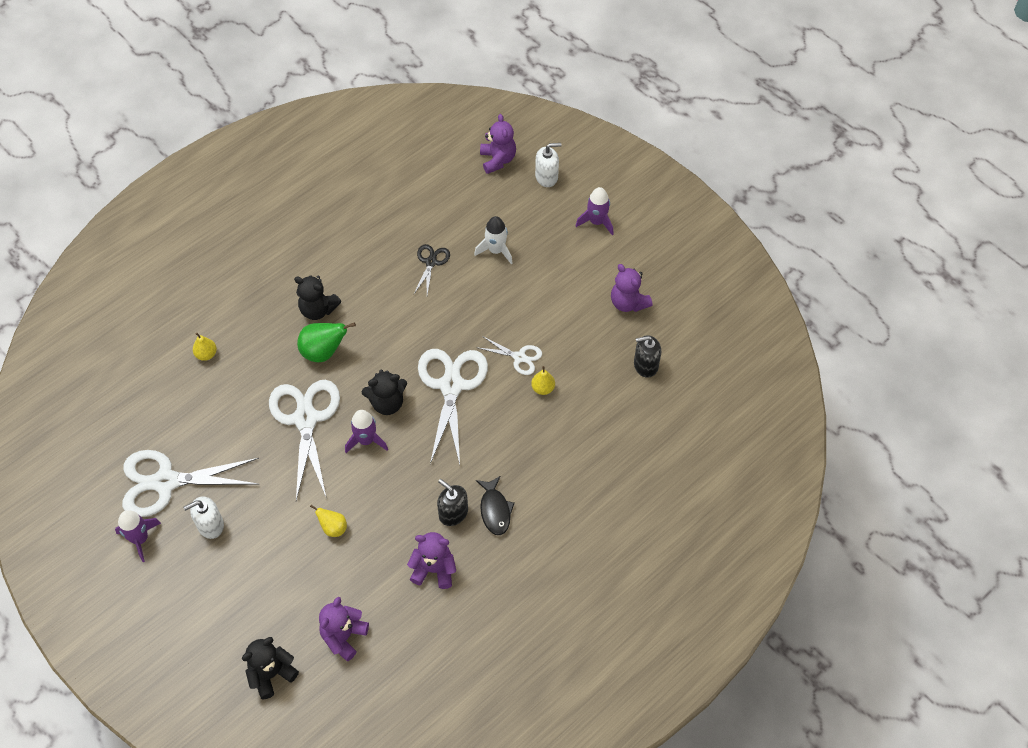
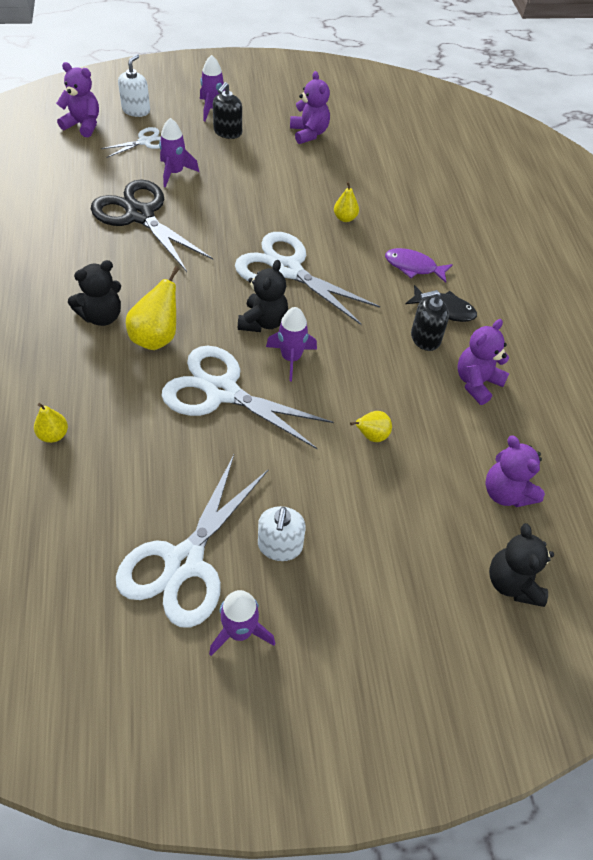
camera: 60 degrees left, 5 degrees down
green pear [297,322,356,362] -> yellow pear [126,266,180,350]
black scissors [413,244,450,295] -> black scissors [91,180,213,272], size x2.00
white rocket [474,216,512,264] -> purple rocket [159,118,199,188]
white scissors [476,336,542,375] -> white scissors moved to [100,127,161,158]
purple teddy bear [611,264,653,312] -> purple teddy bear turned 105 degrees counterclockwise [290,71,330,144]
black soap dispenser [634,335,661,378] -> black soap dispenser moved to [213,82,242,139]
none -> purple fish [385,248,453,283]

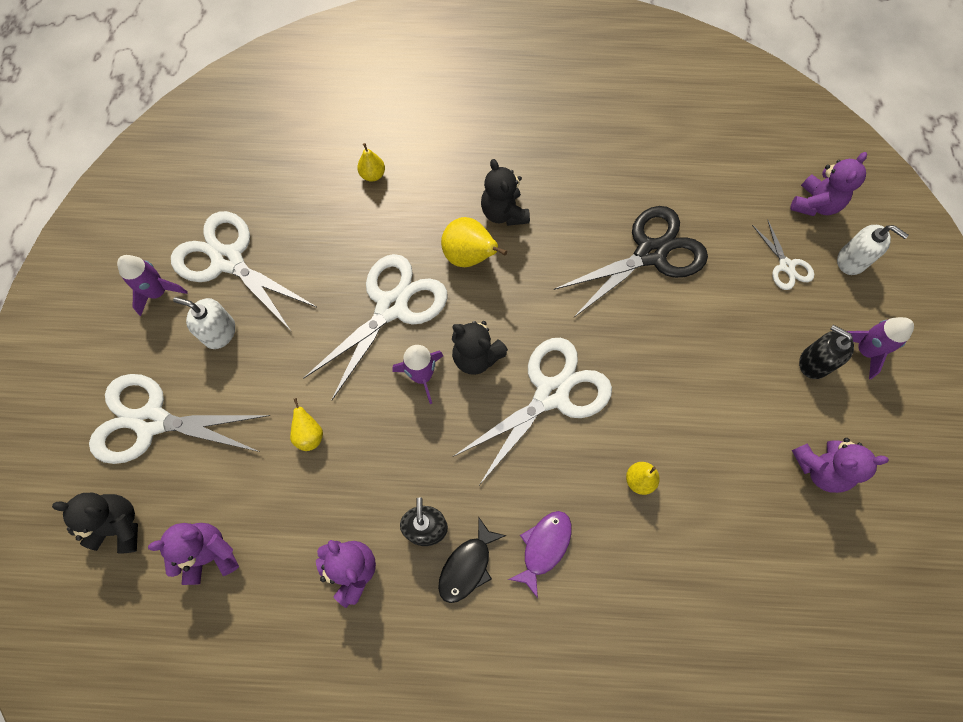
camera: 105 degrees right, 15 degrees up
purple rocket [159,118,199,188] -> none
none -> white scissors [89,374,270,464]

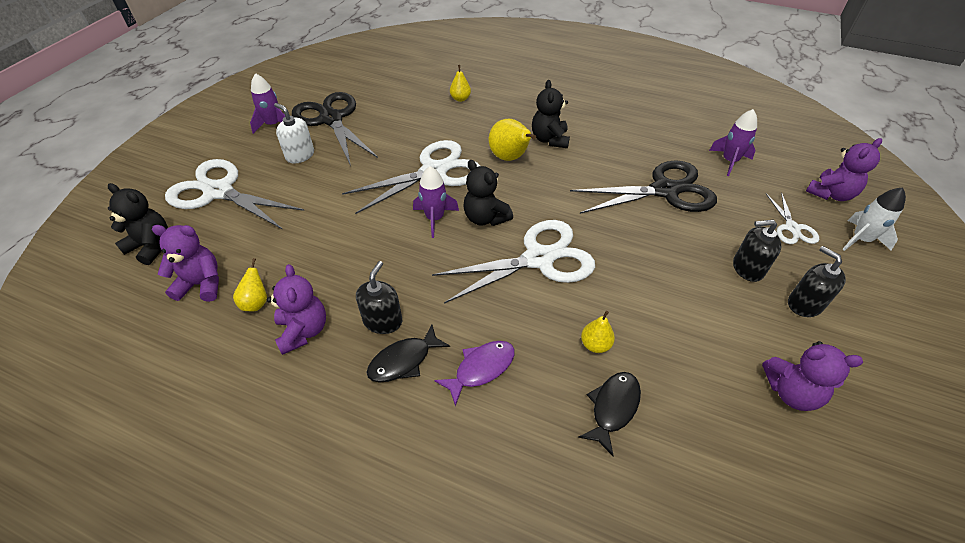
camera: 20 degrees right, 20 degrees down
white scissors [171,211,318,332] -> black scissors [292,92,378,166]
yellow pear [290,398,323,451] -> yellow pear moved to [233,258,267,311]
white soap dispenser [837,225,909,275] -> white rocket [842,187,906,251]
purple rocket [847,317,914,379] -> purple rocket moved to [709,109,757,176]
none -> black fish [578,372,641,456]
none -> black soap dispenser [733,219,781,282]

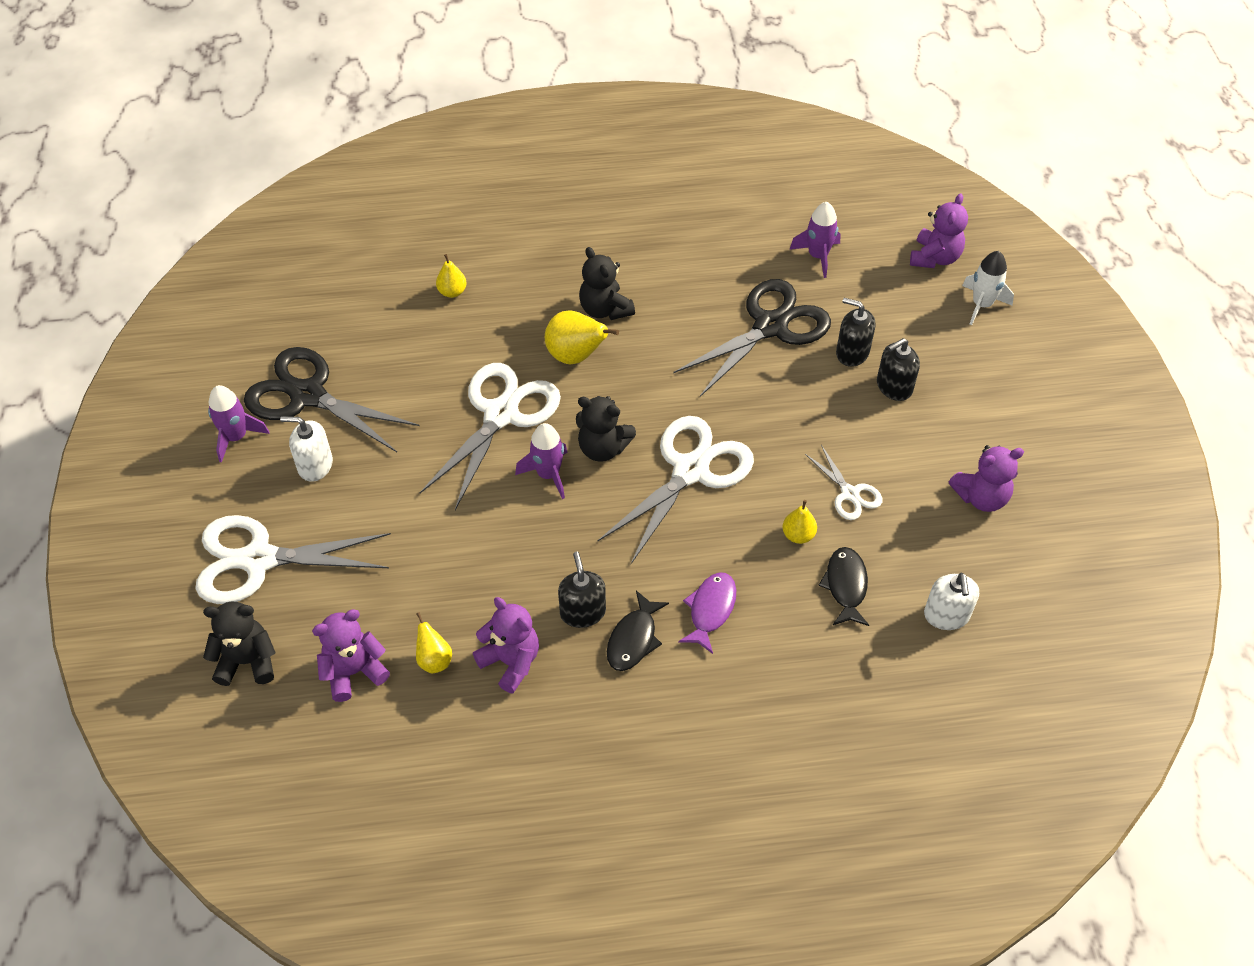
camera: 30 degrees left, 5 degrees up
white scissors [766,192,819,244] -> white scissors moved to [805,445,883,520]
black soap dispenser [788,246,846,317] -> black soap dispenser moved to [836,298,875,367]
none -> white soap dispenser [924,573,979,630]

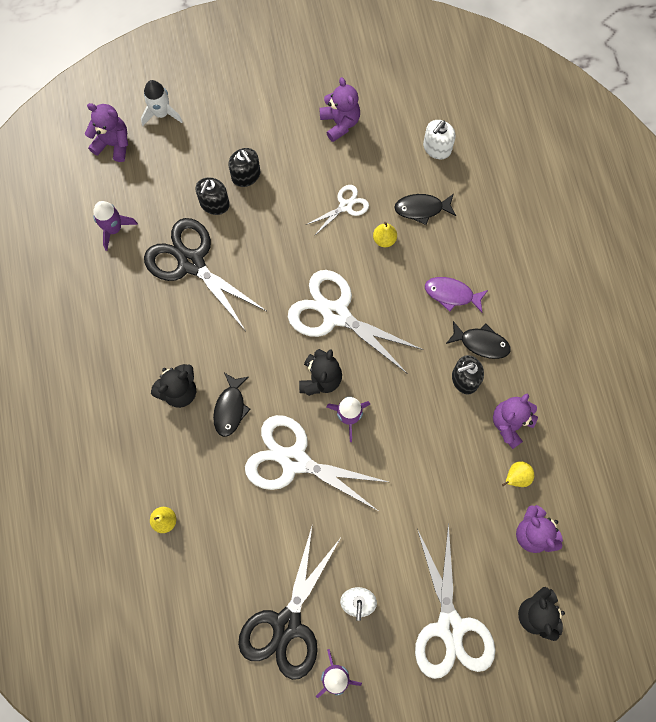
camera: 95 degrees left, 20 degrees up
yellow pear [545,310,619,364] -> black fish [213,373,251,437]
white soap dispenser [924,573,979,630] -> white soap dispenser turned 135 degrees clockwise [423,120,456,159]

